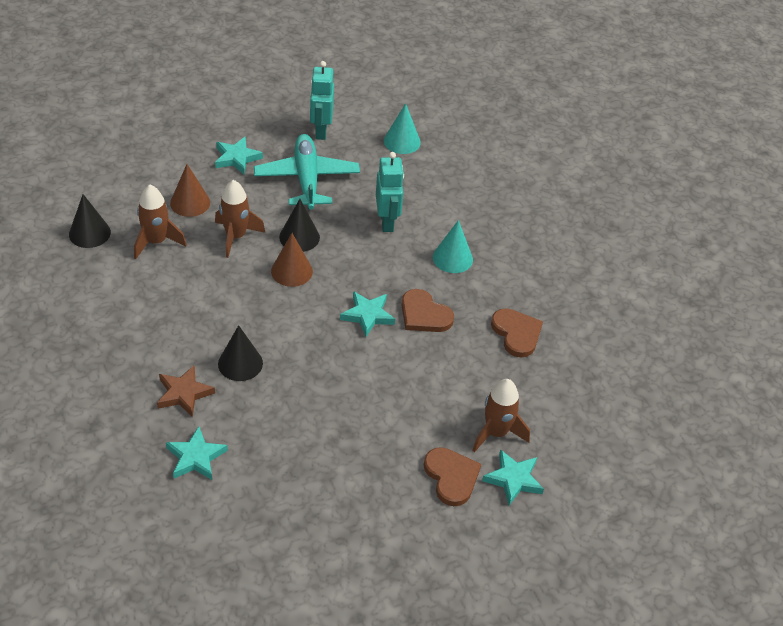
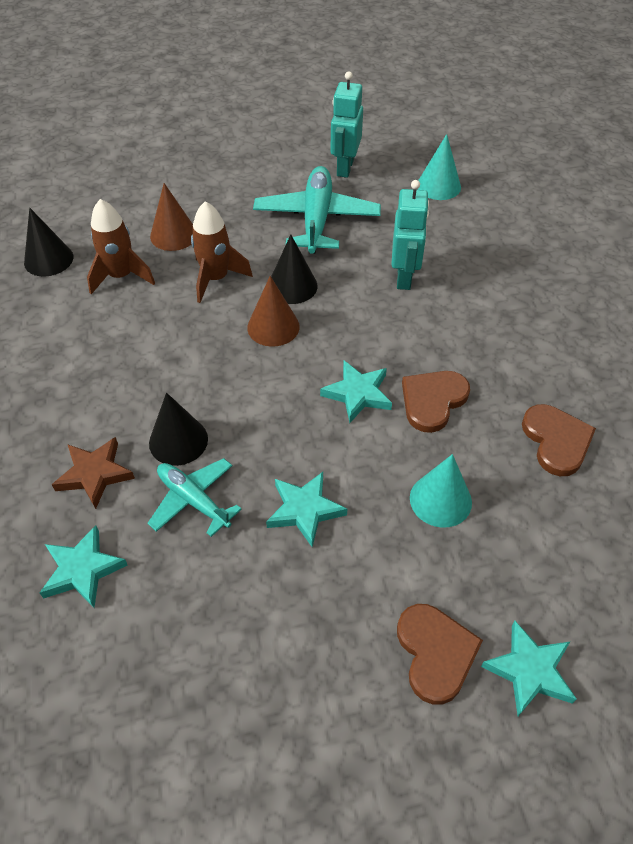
camera: 15 degrees right, 5 degrees up
turquoise star [215,137,263,175] -> turquoise star moved to [266,472,347,547]
brown heart [402,289,454,332] -> brown heart turned 75 degrees clockwise [402,371,470,433]
turquoise cone [433,220,473,273] -> turquoise cone moved to [410,454,472,528]
brown rocket [472,379,530,453] -> none
none -> turquoise plane [147,458,242,537]

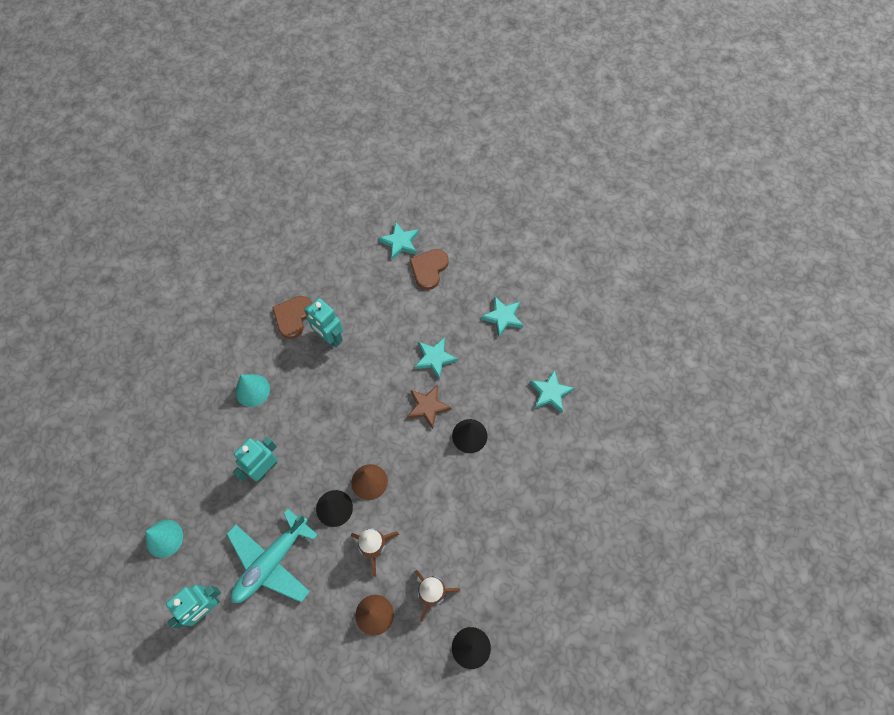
camera: 145 degrees left, 15 degrees up
brown star [52,437,135,509] -> brown star moved to [407,385,452,429]
turquoise plane [147,458,242,537] -> none
turquoise star [320,361,392,423] -> turquoise star moved to [481,296,523,337]
brown heart [402,371,470,433] -> none
turquoise cone [410,454,472,528] -> turquoise cone moved to [235,374,270,407]
none -> turquoise robot [304,298,343,347]

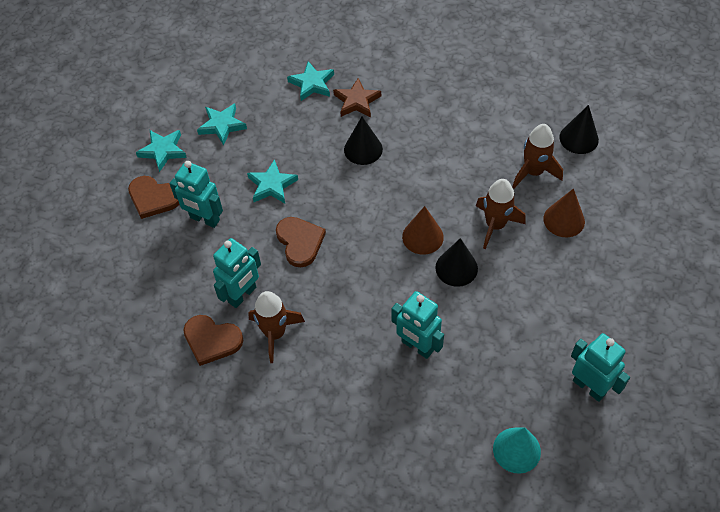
camera: 90 degrees left, 10 degrees down
turquoise plane [227,509,318,603] -> none
turquoise cone [235,374,270,407] -> none
turquoise star [379,221,419,260] -> turquoise star moved to [136,130,187,172]
brown star [407,385,452,429] -> brown star moved to [333,78,381,118]
none -> turquoise robot [170,161,223,228]
none -> brown rocket [248,291,305,363]
none -> brown heart [276,217,326,267]

